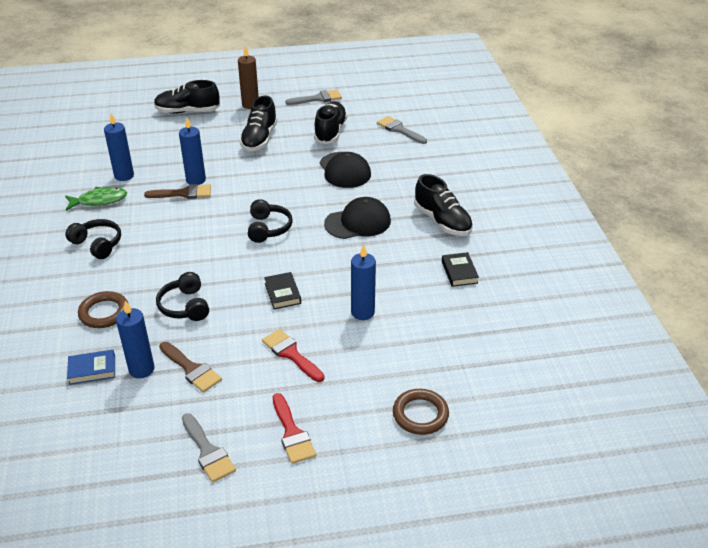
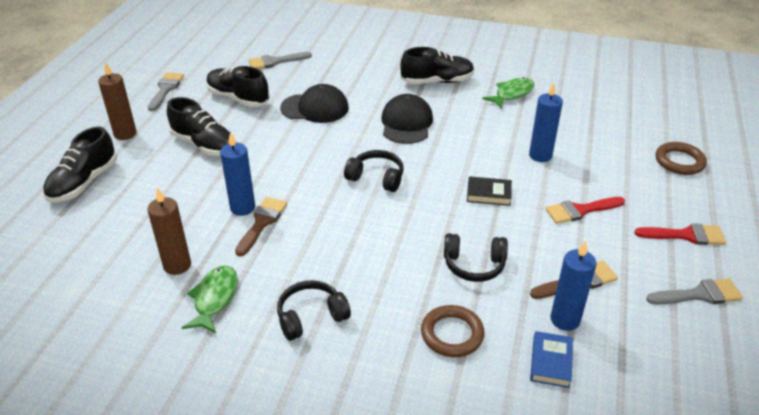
camera: 65 degrees left, 0 degrees up
blue candle [104,113,134,181] -> brown candle [147,187,191,275]
black book [442,252,479,287] -> green fish [482,77,534,109]

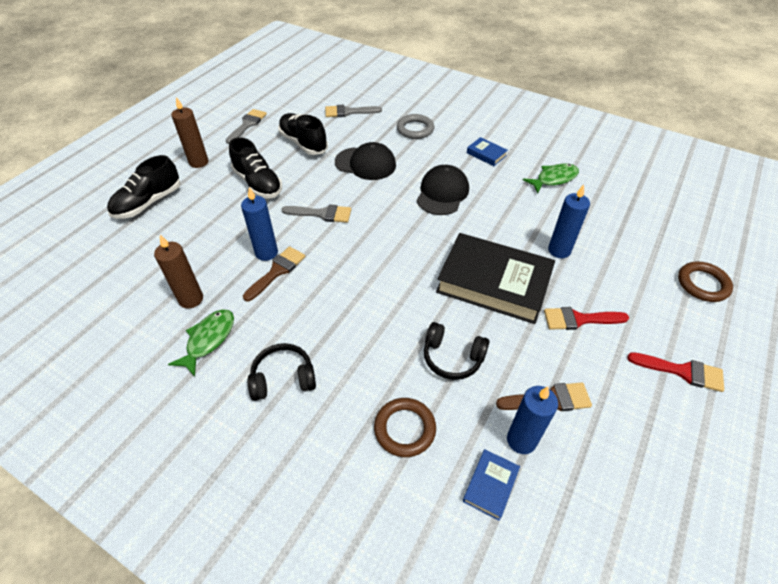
camera: 15 degrees right, 10 degrees up
black headphones [344,150,403,192] -> none
black shoe [400,47,474,84] -> blue book [467,137,508,166]
black book [467,176,512,206] -> black book [436,233,555,324], size x2.37
grey brush [646,279,743,305] -> grey brush moved to [281,204,351,223]
none -> grey ring [397,114,434,139]

